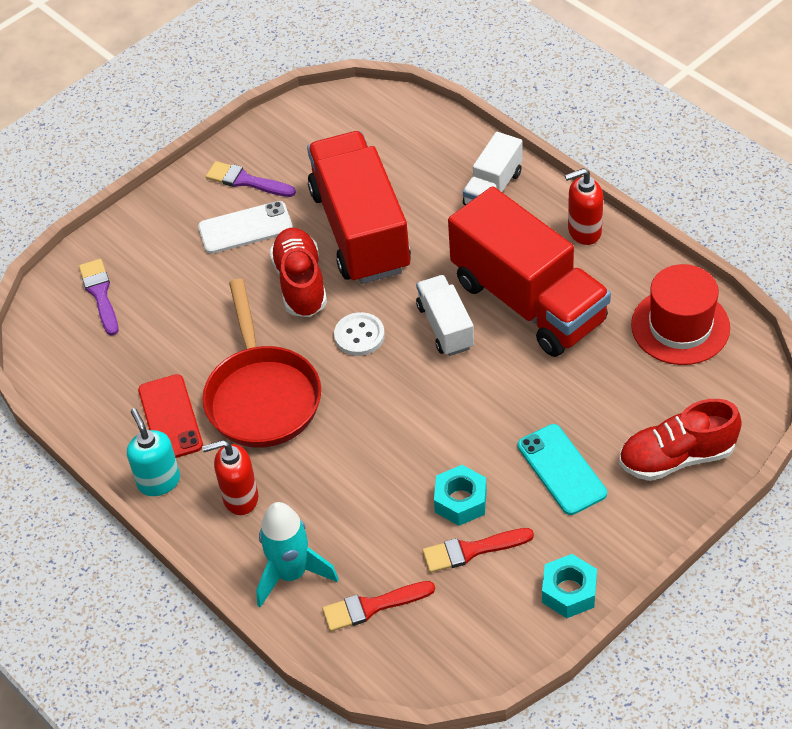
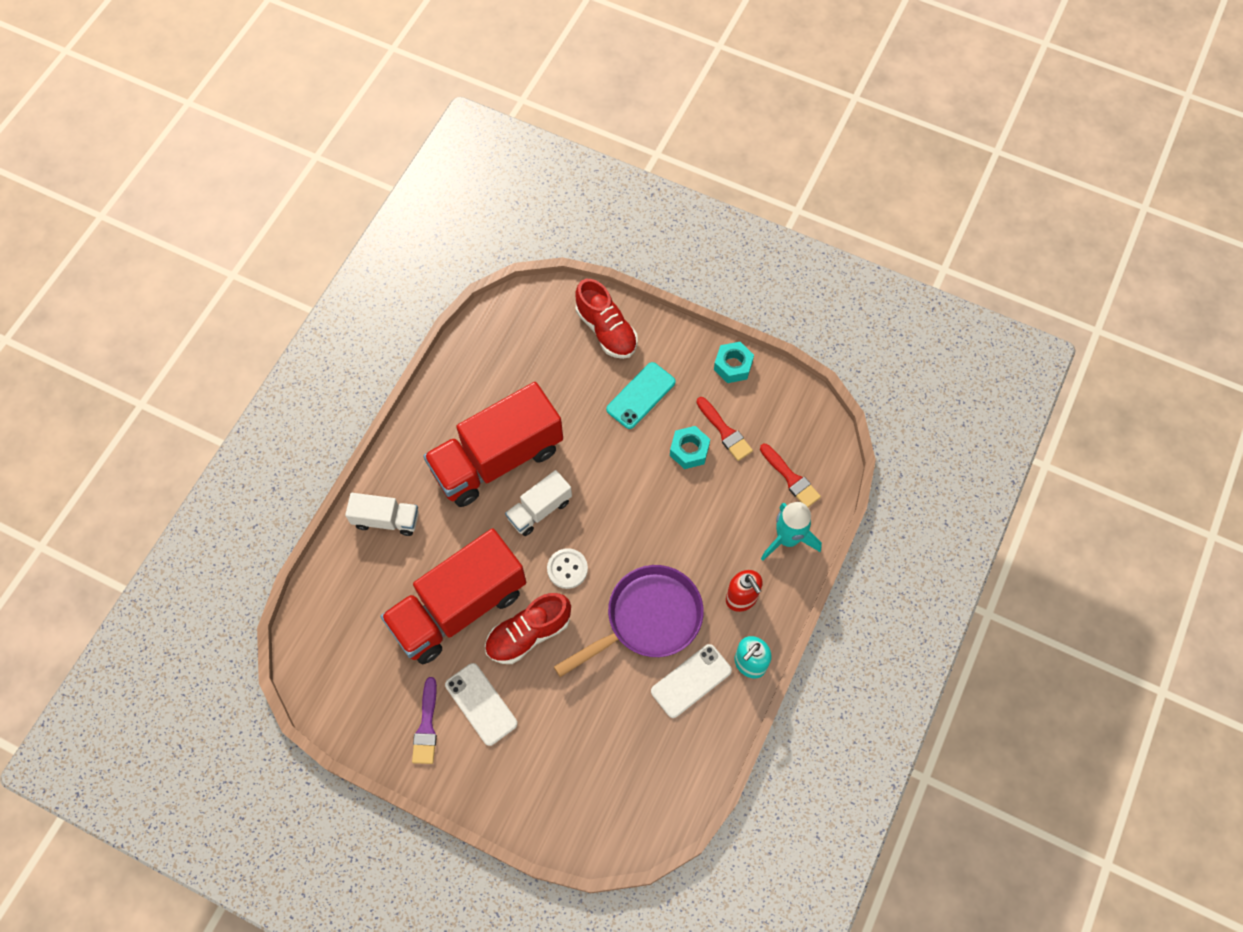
camera: 115 degrees left, 15 degrees up
purple brush [79,259,118,336] -> none
red phone [138,374,203,458] -> white phone [651,644,732,718]
red pan [202,279,321,448] -> purple pan [554,565,704,677]
red truck [448,186,611,357] -> red truck turned 150 degrees counterclockwise [423,382,563,507]
red soap dispenser [565,168,603,245] -> none
red hat [631,264,730,365] -> none

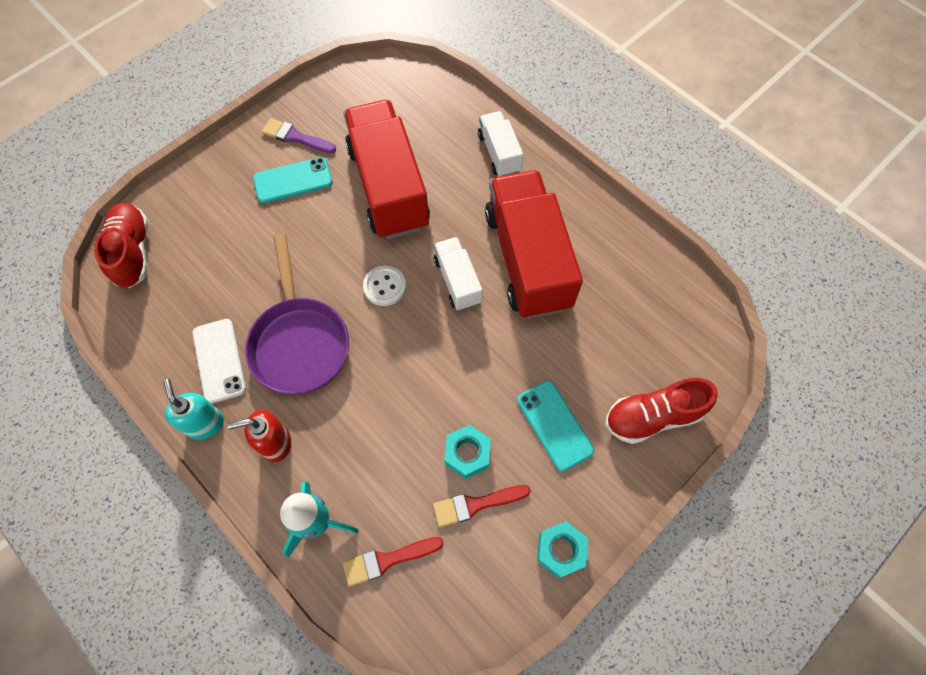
camera: 110 degrees right, 0 degrees up
white truck [345,493,419,536] -> white truck turned 135 degrees clockwise [478,111,523,176]
white phone [445,663,518,746] -> turquoise phone [253,157,333,203]
red shoe [485,593,571,664] -> red shoe moved to [94,203,148,288]

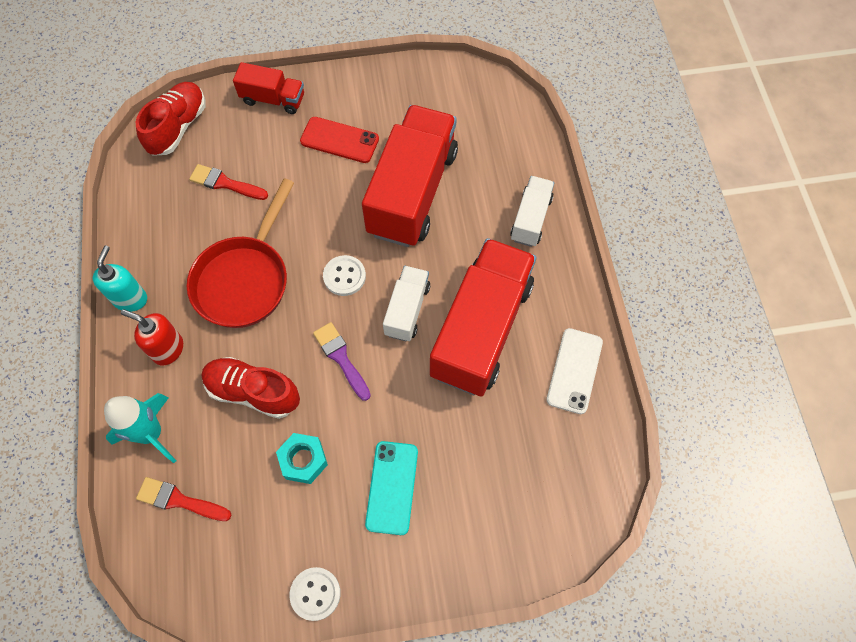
camera: 35 degrees right, 0 degrees up
white phone [193,319,246,404] -> white phone moved to [546,328,603,414]
purple pan [245,233,349,395] -> red pan [187,178,294,328]
turquoise phone [253,157,333,203] -> red phone [300,117,379,163]
purple brush [262,118,336,153] -> purple brush moved to [313,322,371,401]
red brush [433,485,531,527] -> red brush moved to [189,164,268,200]
turquoise nut [537,521,588,578] -> white button [290,567,341,621]
red shoe [605,378,718,444] -> red shoe moved to [202,357,300,419]
none -> red truck [233,62,304,114]

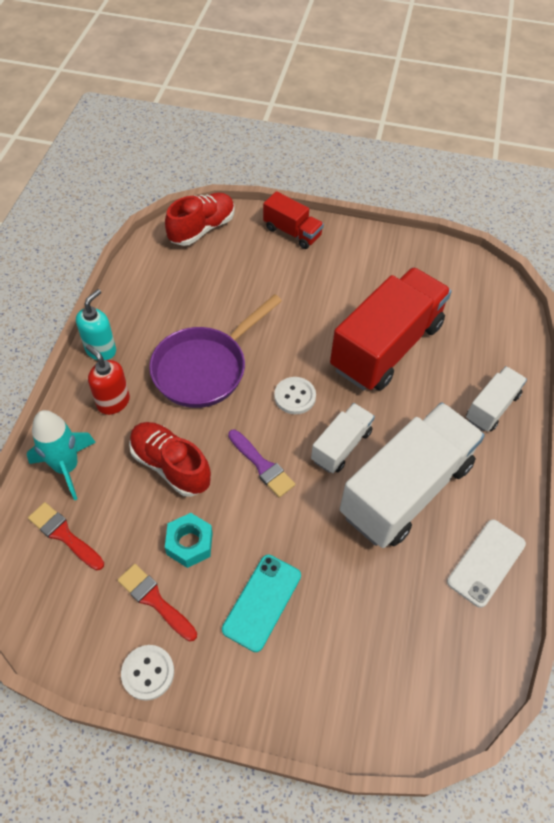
camera: 20 degrees right, 10 degrees down
red pan [187,178,294,328] -> purple pan [149,294,282,408]
red brush [189,164,268,200] -> red brush moved to [118,564,197,641]
red phone [300,117,379,163] -> none
purple brush [313,322,371,401] -> purple brush turned 150 degrees clockwise [228,430,295,498]
red truck [430,238,536,397] -> white truck [340,402,485,548]

